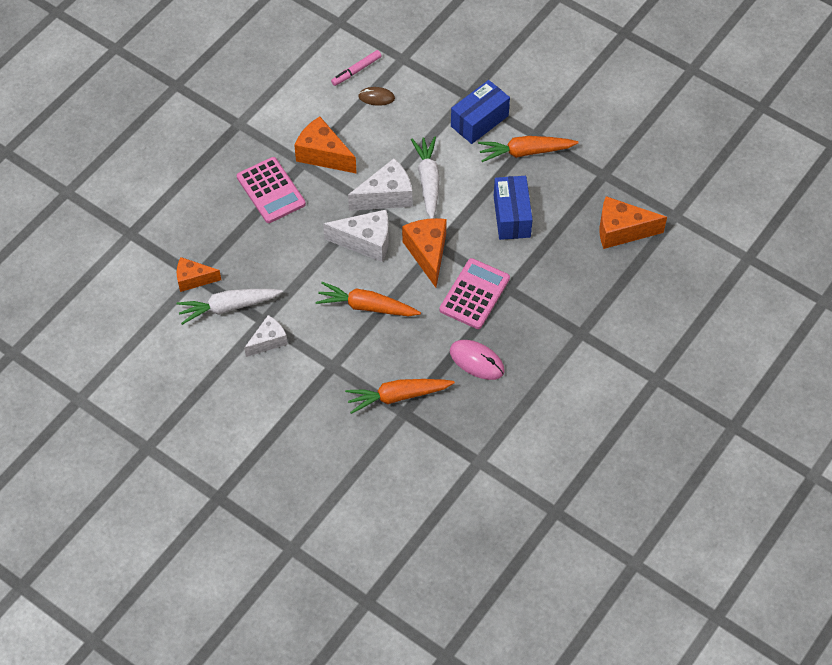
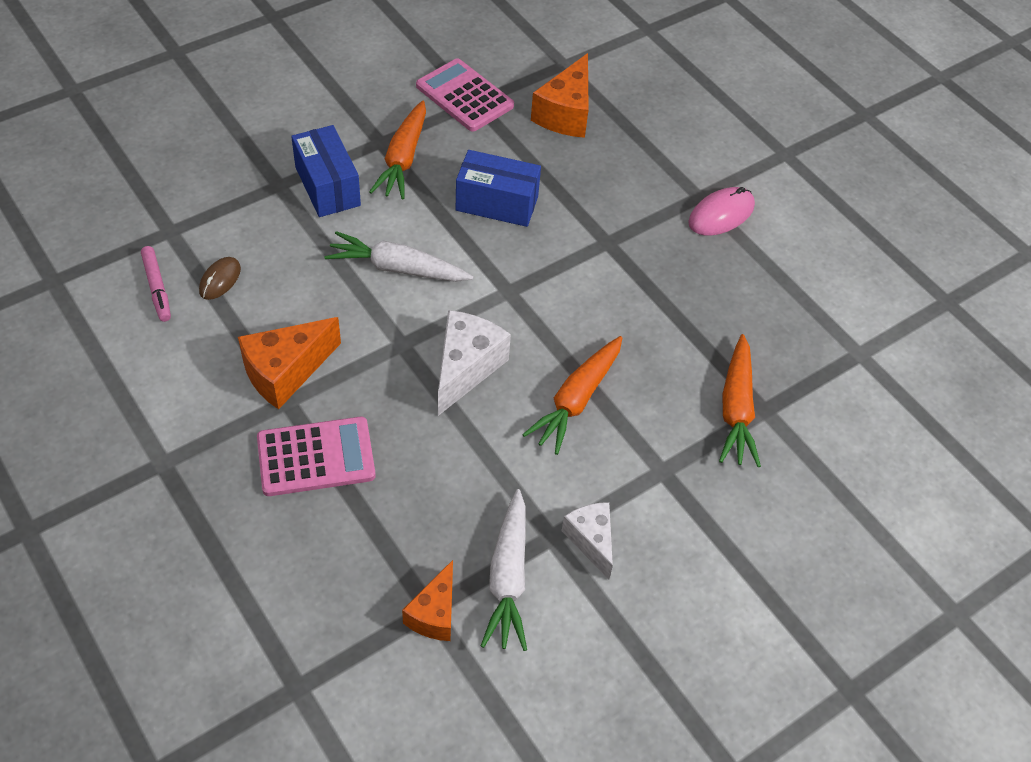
camera: 75 degrees left, 5 degrees down
white cheese [348,158,412,211] -> none
orange cheese [402,218,447,288] -> none
pink calculator [440,258,510,329] -> pink calculator moved to [416,58,514,132]
pink mouse [450,340,505,380] -> pink mouse moved to [688,187,755,236]

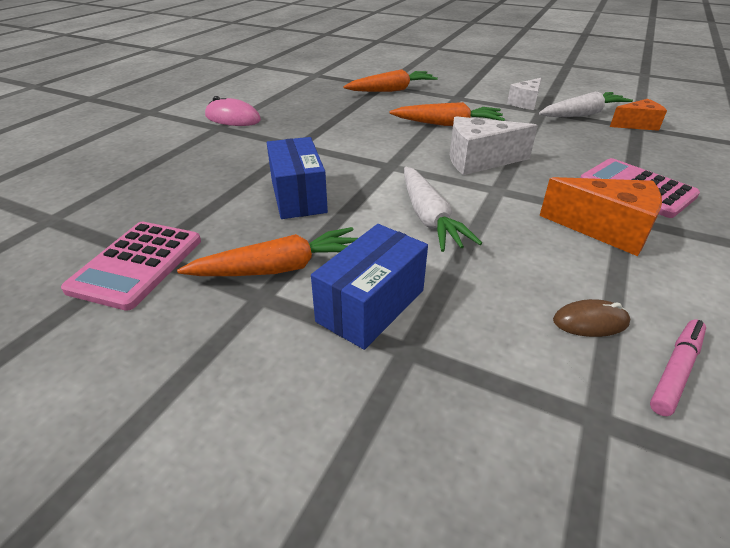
camera: 115 degrees left, 15 degrees down
orange cheese [531,53,589,138] -> none

